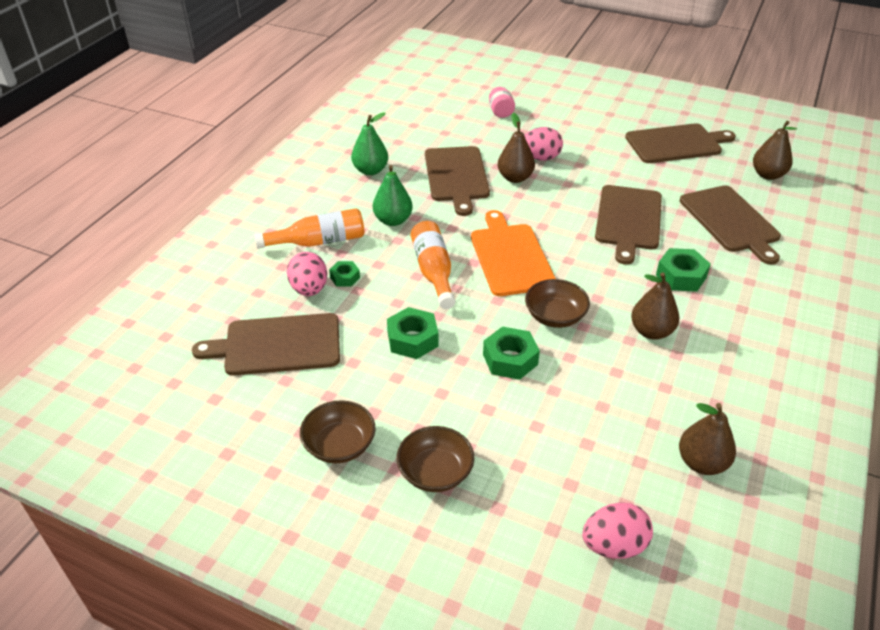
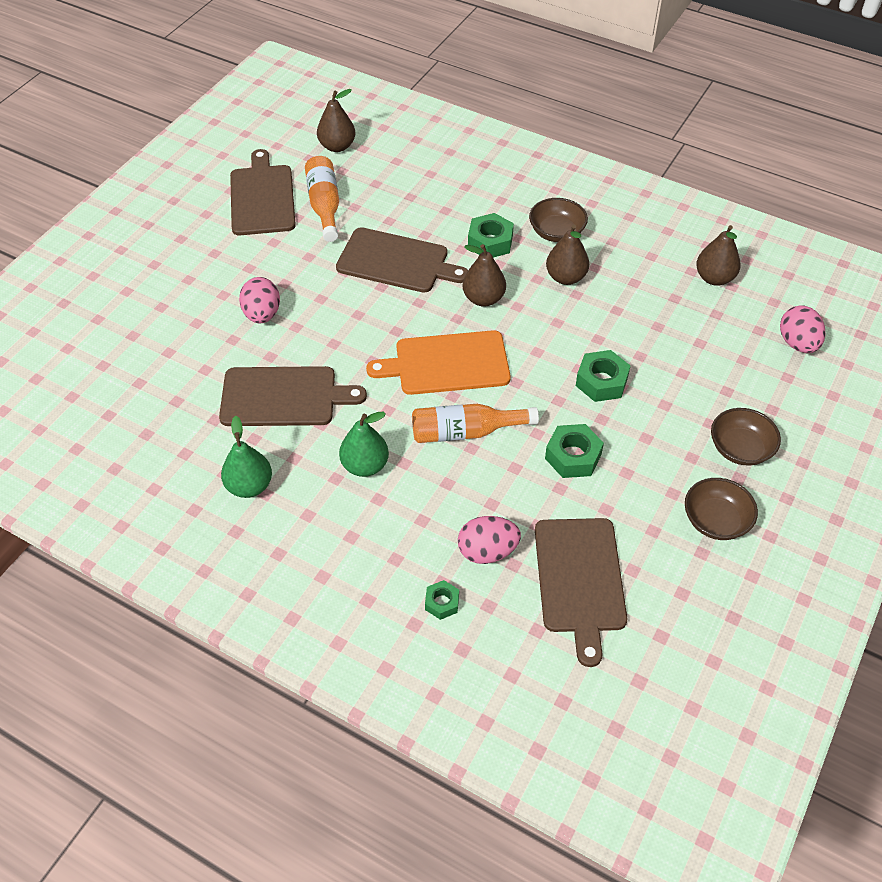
camera: 85 degrees left, 10 degrees up
orange bottle [254,208,365,249] -> orange bottle moved to [305,156,339,242]
green nut [329,261,360,287] -> green nut moved to [425,580,459,620]
pink jar [489,87,515,118] -> none
brown pear [498,113,535,183] -> brown pear moved to [463,244,506,307]
brown bowl [525,279,590,328] -> brown bowl moved to [529,198,588,242]
brown cutting board [680,185,781,265] -> none

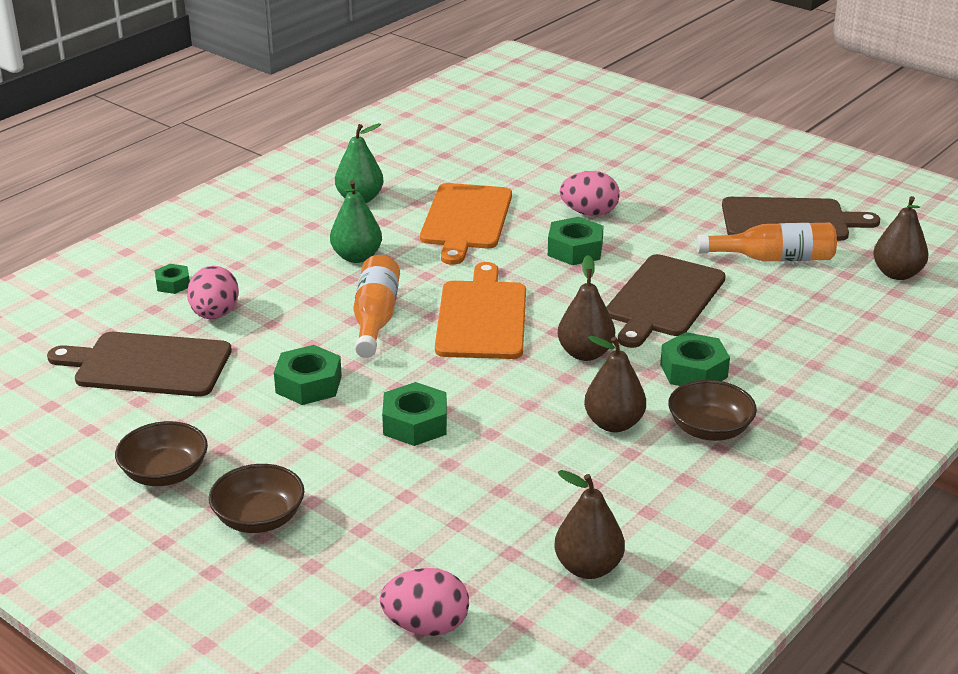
camera: 100 degrees right, 20 degrees down
brown cutting board [219,366,367,426] -> orange cutting board [420,183,512,265]
none -> green nut [548,217,604,265]

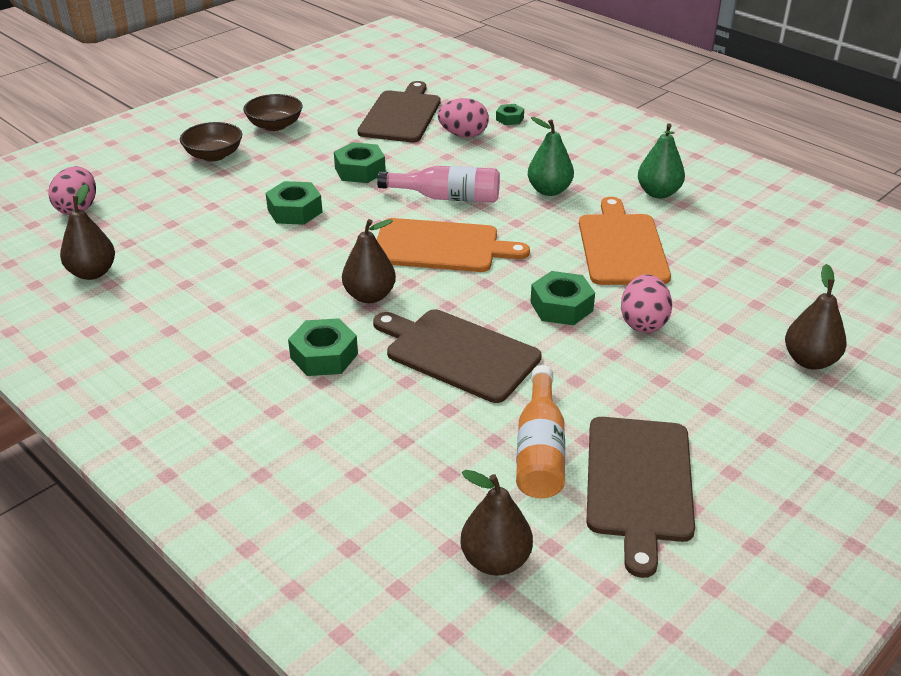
camera: 95 degrees right, 5 degrees up
orange bottle [353,255,400,358] -> pink bottle [377,166,500,202]
orange cutting board [420,183,512,265] -> orange cutting board turned 75 degrees clockwise [579,197,671,285]
brown pear [584,336,646,432] -> brown pear moved to [785,264,847,370]
brown bowl [668,380,757,441] -> none

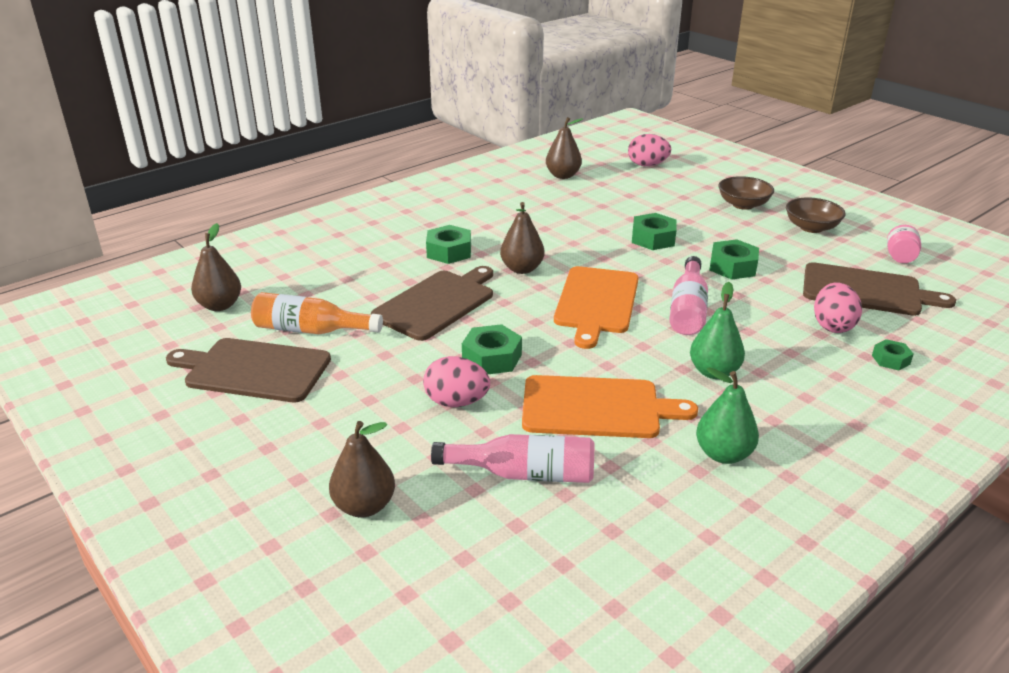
camera: 95 degrees right, 5 degrees down
none -> pink bottle [431,434,594,483]
none -> pink jar [887,225,921,263]

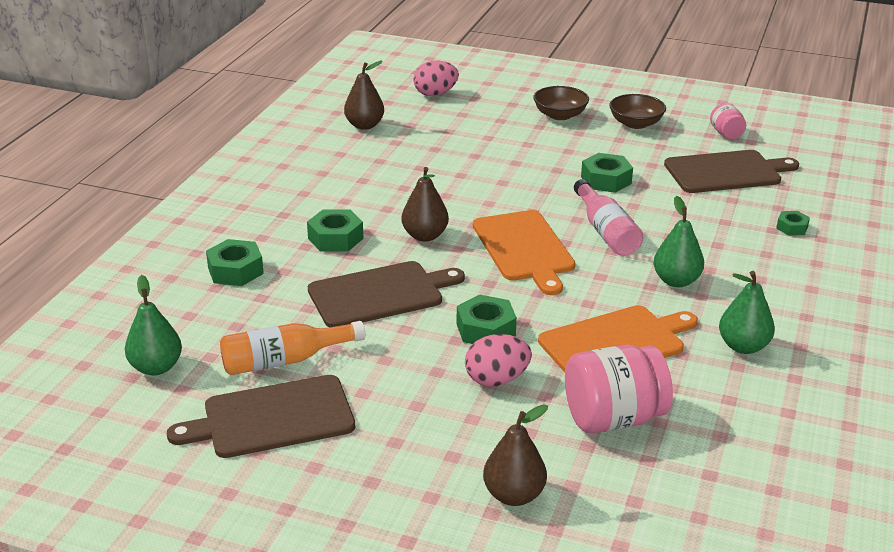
camera: 30 degrees left, 0 degrees up
brown pear [191,223,241,311] -> green pear [125,275,182,375]
brown cutting board [371,266,493,341] -> brown cutting board turned 60 degrees clockwise [308,261,465,327]
pink bottle [431,434,594,483] -> pink jar [565,345,673,433]
green nut [632,213,677,250] -> green nut moved to [206,239,264,286]
pink egg [814,282,862,333] -> none

